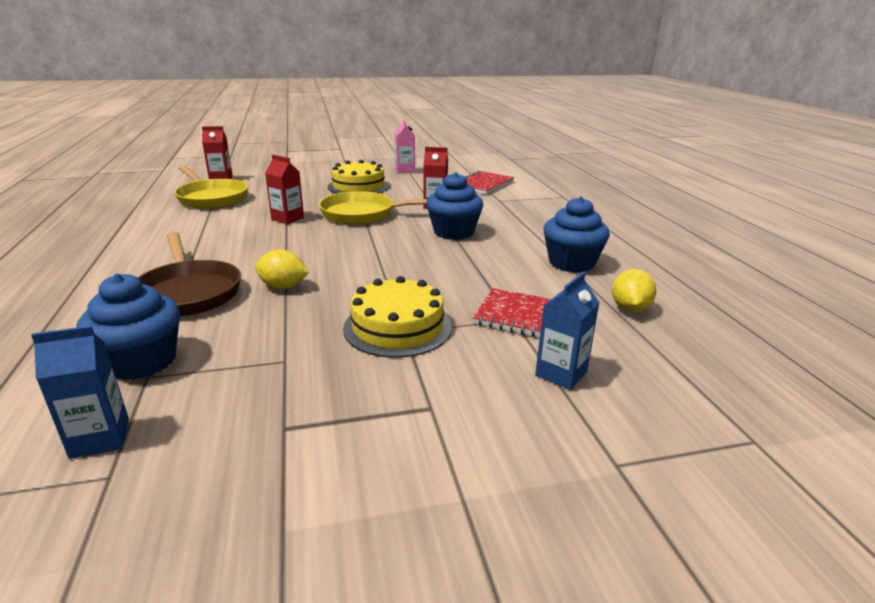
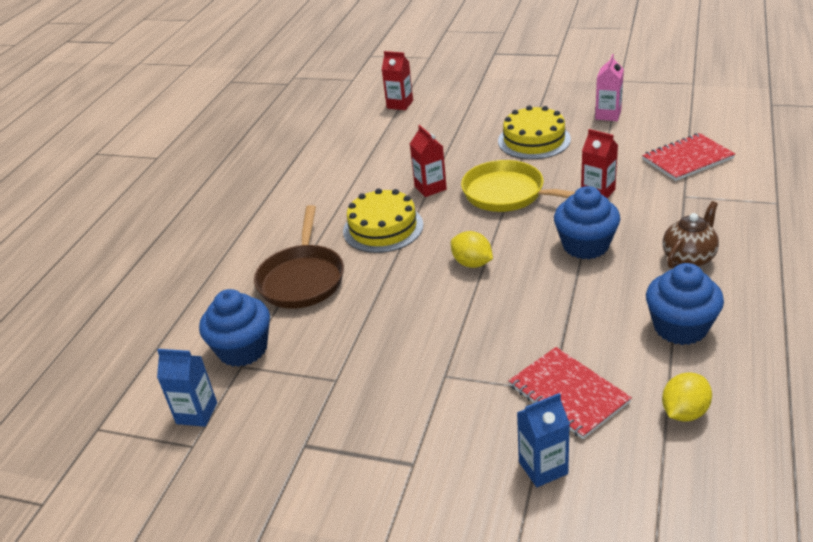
camera: 35 degrees right, 10 degrees up
yellow pan [174,165,248,209] -> none
yellow lemon [255,249,309,289] -> yellow lemon moved to [451,231,493,268]
yellow cake [343,276,452,358] -> yellow cake moved to [343,188,423,253]
none -> brown teapot [663,201,719,268]

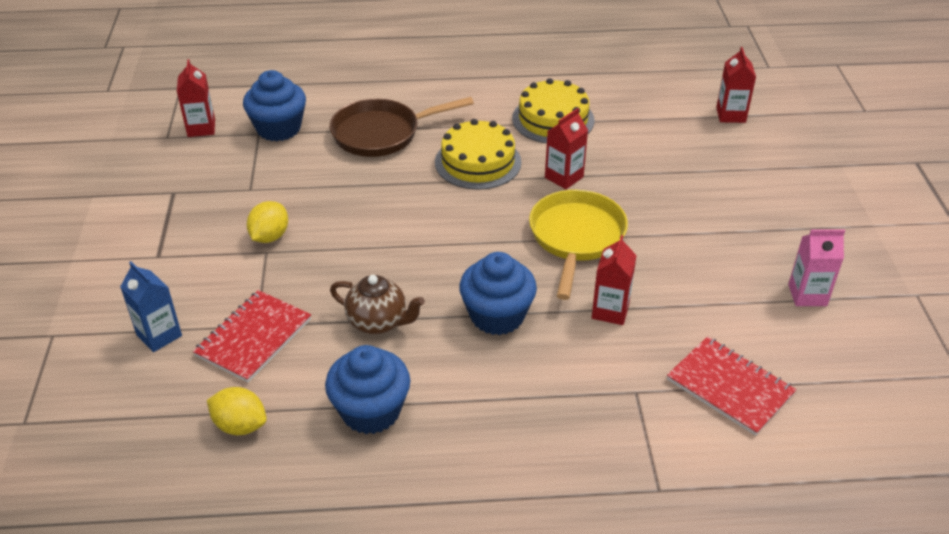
camera: 65 degrees right, 5 degrees up
blue carton [157,349,217,427] -> red carton [177,59,215,137]
yellow lemon [451,231,493,268] -> yellow lemon moved to [247,201,288,243]
yellow cake [498,105,571,159] -> yellow cake moved to [512,78,595,143]
brown teapot [663,201,719,268] -> brown teapot moved to [330,275,425,334]

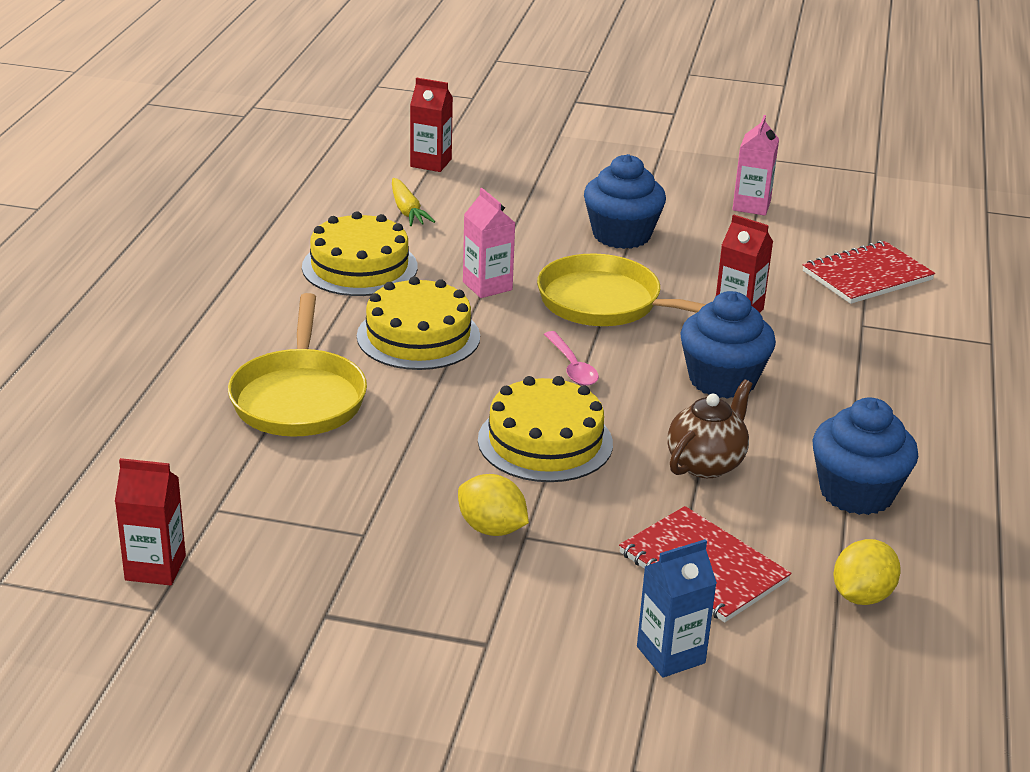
camera: 75 degrees left, 10 degrees down
blue cupcake [243,70,306,141] -> blue cupcake moved to [584,154,666,249]
brown pan [330,97,474,157] -> yellow pan [228,293,367,437]
red carton [545,108,588,189] -> pink carton [463,188,515,298]
none -> yellow carrot [392,178,435,226]
none -> yellow cake [478,376,613,482]
none -> pink spoon [544,331,599,386]

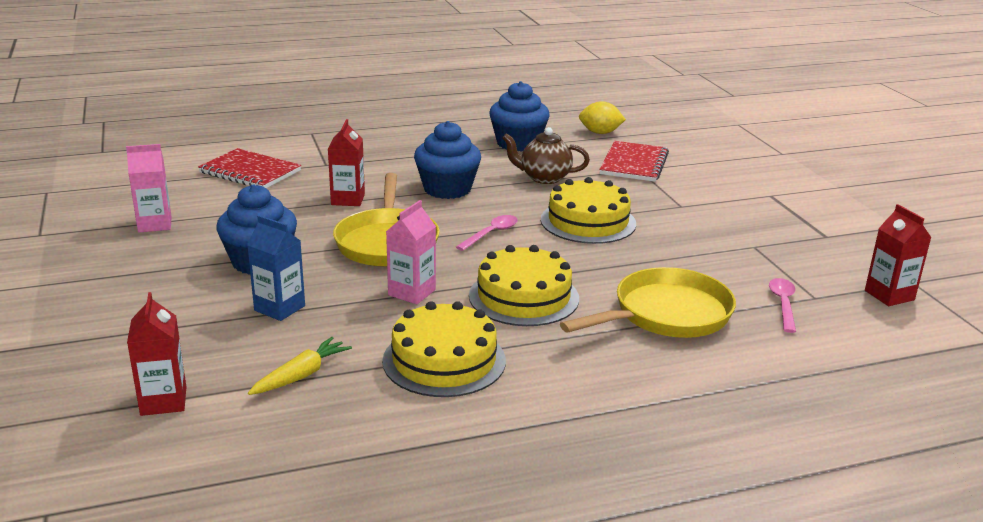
camera: 120 degrees left, 5 degrees down
yellow lemon [458,474,529,536] -> none
blue carton [637,539,717,678] -> blue carton moved to [247,215,305,321]
none -> pink spoon [769,278,796,333]

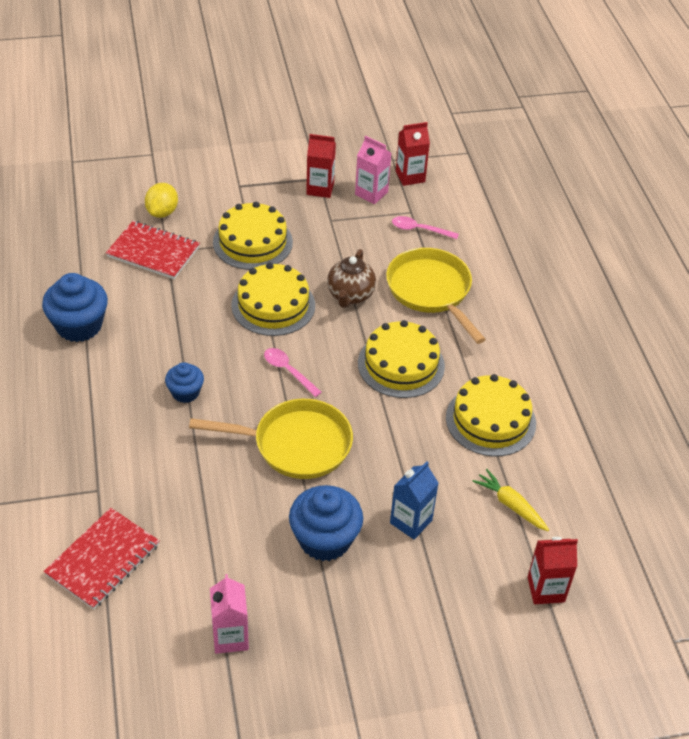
camera: 85 degrees left, 20 degrees up
red carton [328,119,365,206] -> red carton moved to [306,134,336,198]
pink carton [386,200,436,304] -> pink carton moved to [355,136,391,204]
blue cupcake [414,121,481,199] -> blue cupcake [165,362,204,403], size x0.58
brown teapot [502,127,590,184] -> brown teapot moved to [327,249,376,308]
yellow lemon [579,101,626,134] -> yellow lemon moved to [145,183,178,218]
none -> yellow cake [213,202,293,270]

